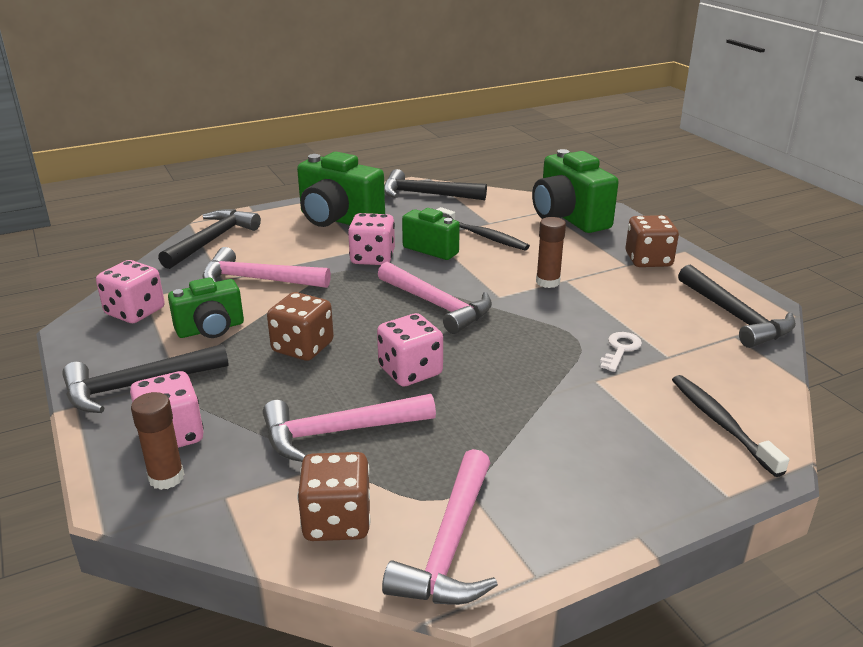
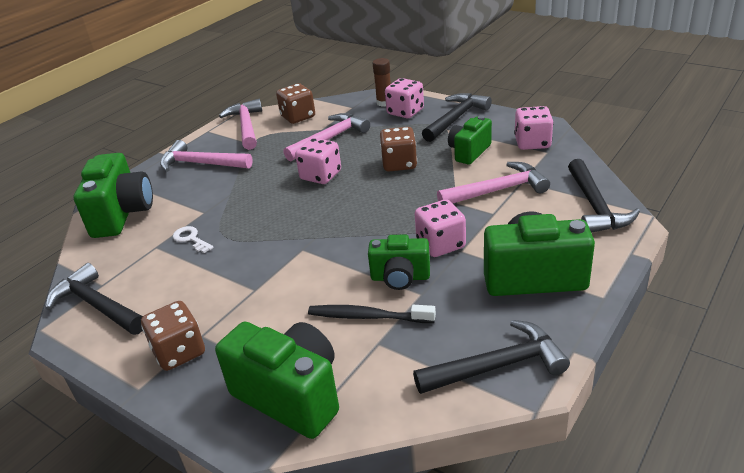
camera: 155 degrees right, 5 degrees up
pink hammer [378,262,492,334] -> pink hammer moved to [160,140,253,172]
brown glue stick [536,217,566,288] -> none
white key [600,332,642,372] -> white key turned 135 degrees clockwise [173,226,214,253]
black toothbrush [672,375,789,477] -> green camera [74,153,153,238]

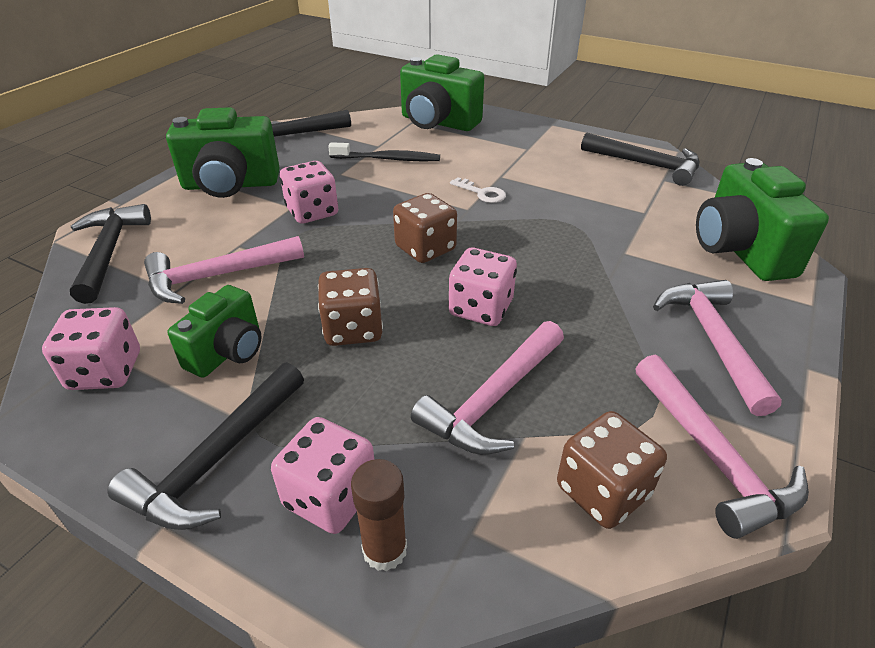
camera: 170 degrees right, 5 degrees up
brown dice [141,301,205,371] -> brown dice moved to [393,193,457,263]
pink hammer [160,140,253,172] -> pink hammer turned 105 degrees counterclockwise [653,280,782,416]
white key [173,226,214,253] -> white key moved to [450,177,506,203]
green camera [368,234,430,290] -> none

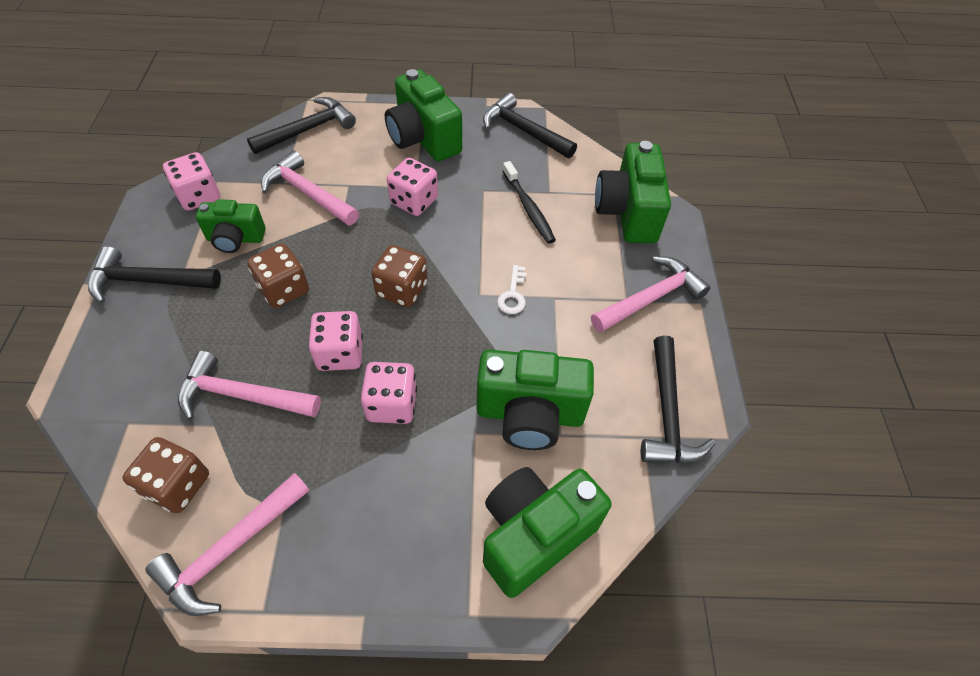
camera: 60 degrees right, 15 degrees up
pink dice [271,417,374,534] -> pink dice moved to [360,362,417,424]
brown glue stick [351,459,407,571] -> none
pink hammer [653,280,782,416] -> pink hammer moved to [591,256,710,332]
none -> green camera [476,350,594,450]

